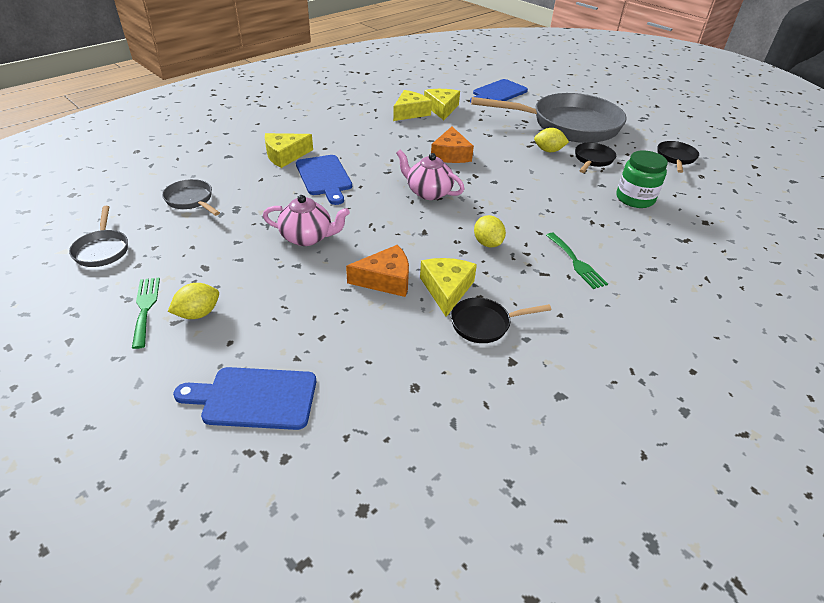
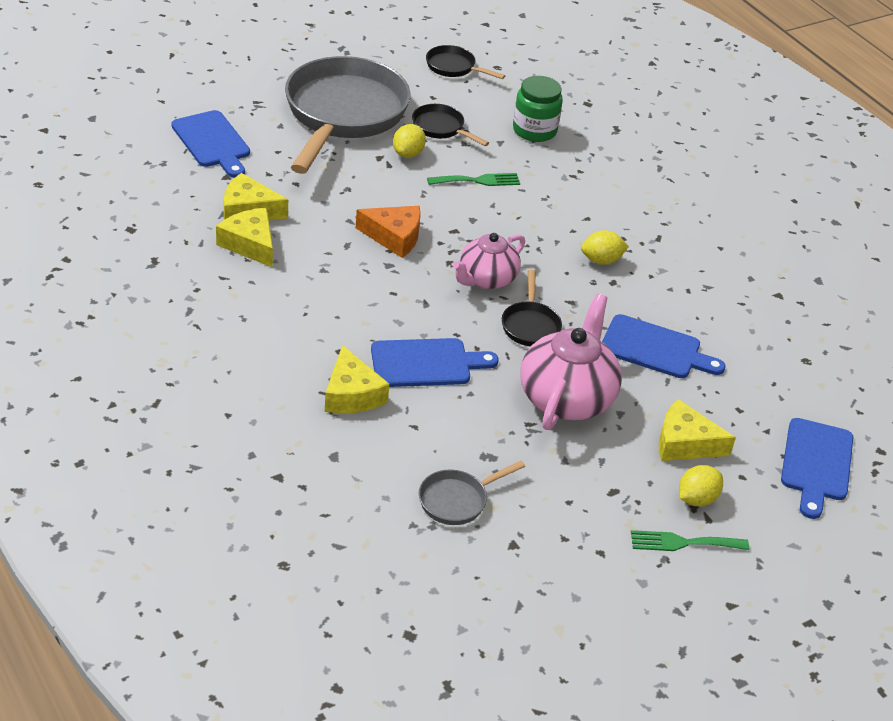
camera: 80 degrees left, 0 degrees up
grey pan [69,206,128,267] -> none
yellow lemon [168,283,219,319] -> yellow lemon turned 75 degrees clockwise [679,465,723,506]
pink teapot [263,195,350,246] -> pink teapot [521,293,622,430], size x1.53
orange cheese [346,245,409,297] -> blue cutting board [602,314,726,378]
yellow cheese [420,258,477,317] -> yellow cheese moved to [659,399,736,461]
black pan [451,298,551,343] -> black pan moved to [502,270,562,346]
green fork [546,233,608,289] -> green fork moved to [427,173,520,186]

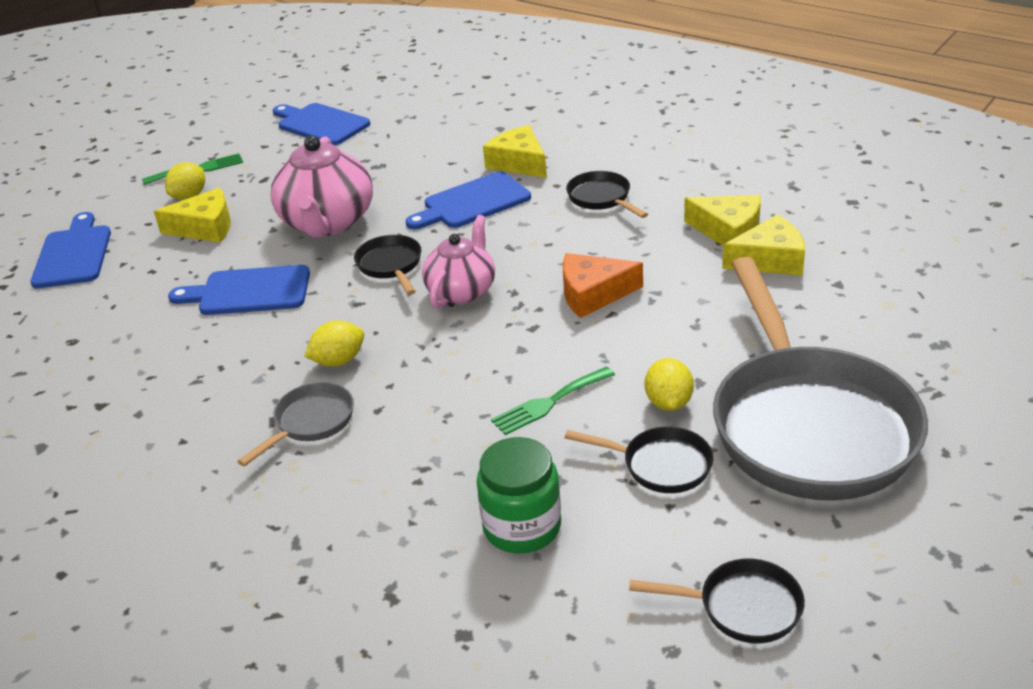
camera: 165 degrees right, 5 degrees down
blue cutting board [171,110,250,178] -> blue cutting board moved to [273,103,370,145]
grey pan [419,461,525,525] -> grey pan moved to [237,382,354,467]
none -> black pan [566,171,648,218]

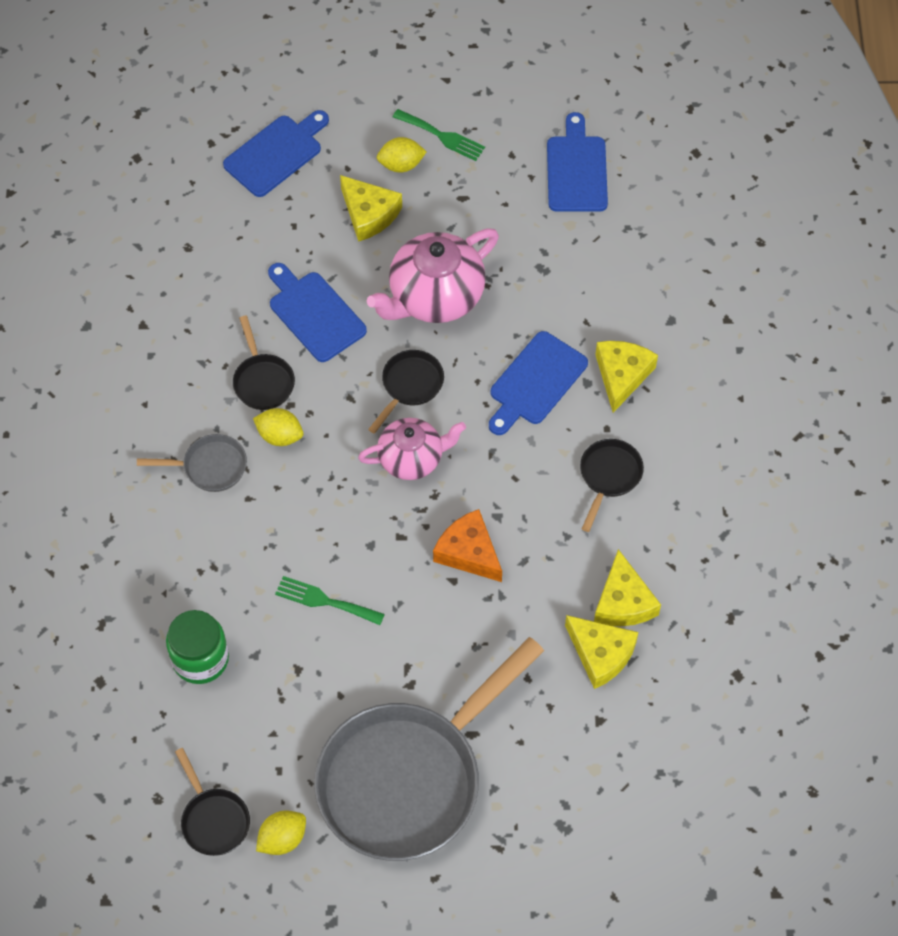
camera: 50 degrees right, 25 degrees up
blue cutting board [406,171,531,229] -> blue cutting board turned 75 degrees counterclockwise [489,331,588,435]
black pan [565,427,713,493] -> black pan moved to [233,316,295,410]
yellow lemon [645,358,694,411] -> yellow lemon moved to [256,811,306,855]

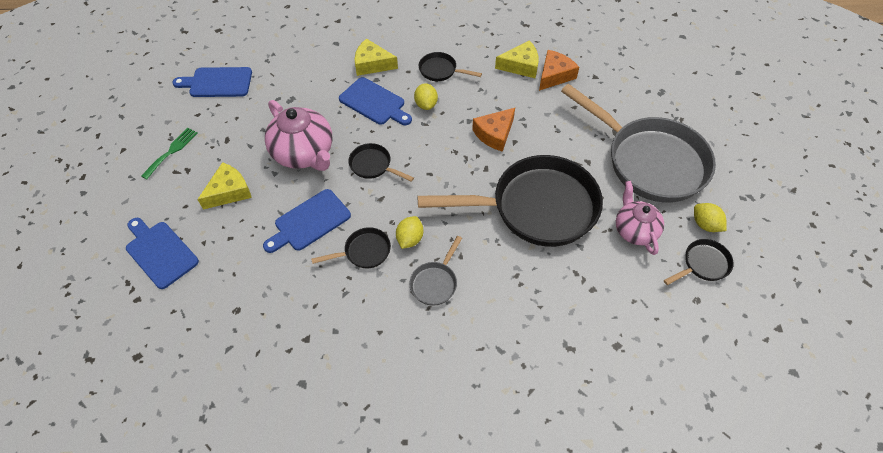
camera: 90 degrees left, 5 degrees down
grey pan [137,434,247,492] -> grey pan turned 150 degrees counterclockwise [409,236,462,306]
green jar [166,610,229,684] -> none
green fork [275,576,385,625] -> black pan [418,155,603,247]
pink teapot [358,418,466,480] -> pink teapot moved to [616,181,664,255]
yellow lemon [377,137,427,173] -> yellow lemon moved to [414,83,438,110]
yellow cheese [565,615,638,689] -> orange cheese [539,50,579,91]

